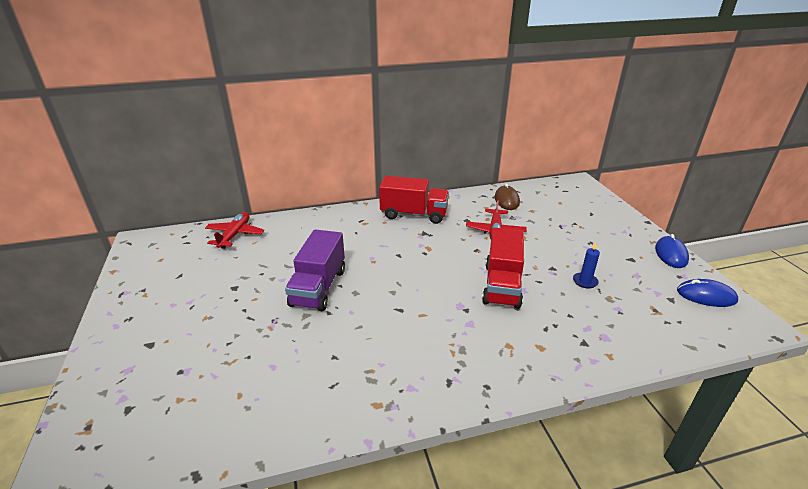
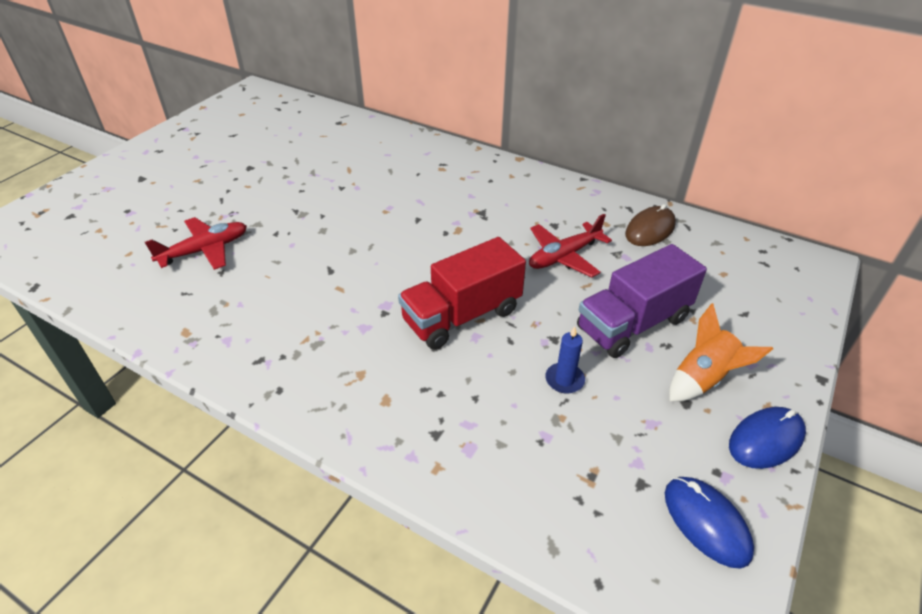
camera: 45 degrees right, 10 degrees up
red plane [205,212,264,249] -> red plane moved to [145,217,247,270]
purple truck [285,229,345,311] -> purple truck moved to [577,244,707,358]
red truck [379,176,449,224] -> none
none -> orange rocket [669,303,773,402]

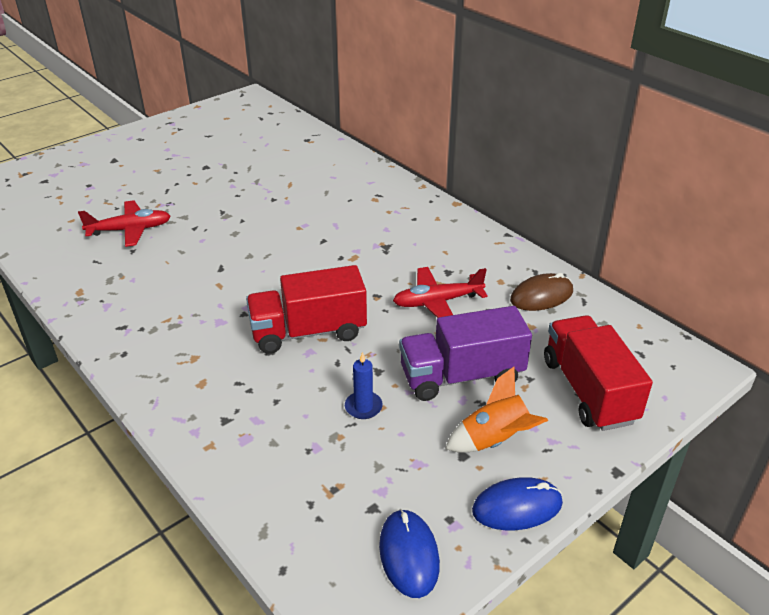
camera: 20 degrees right, 5 degrees down
none -> red truck [544,315,653,431]

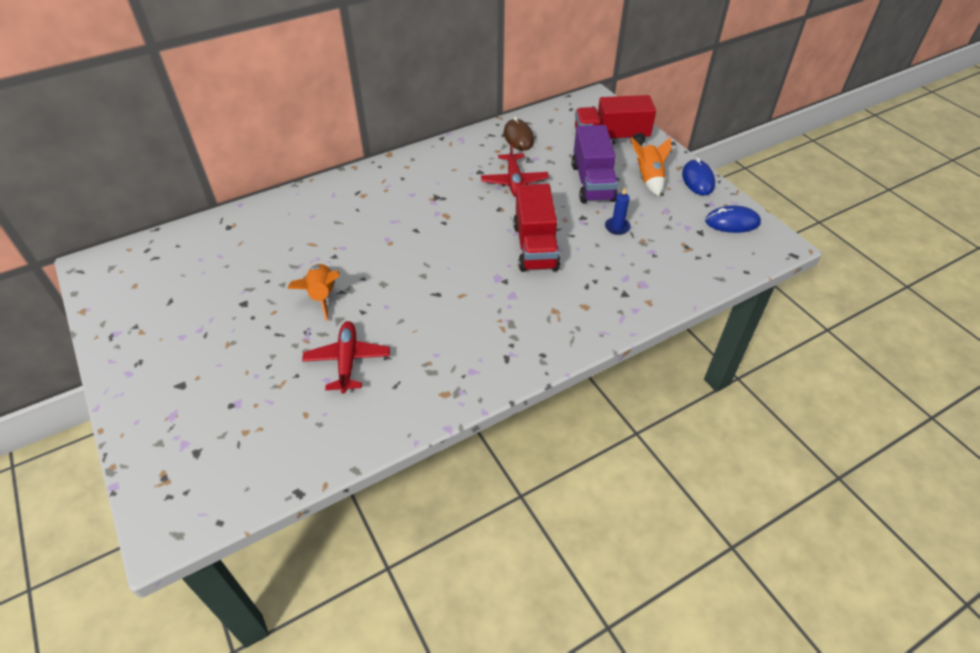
camera: 80 degrees left, 10 degrees up
none -> orange rocket [287,264,340,321]

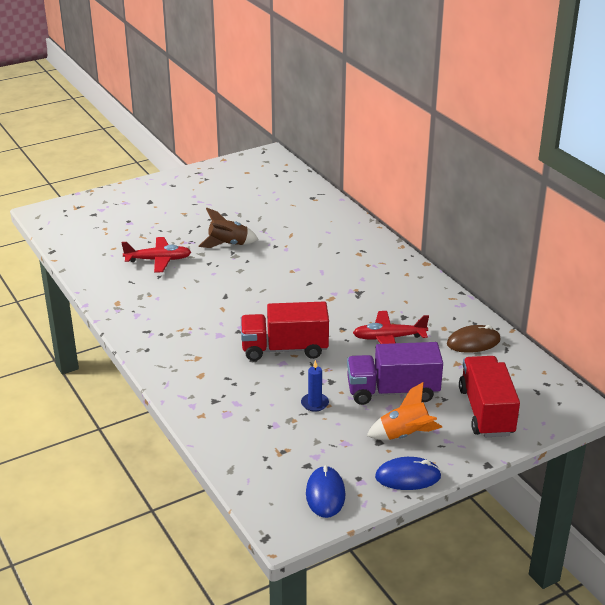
camera: 90 degrees right, 15 degrees down
orange rocket [287,264,340,321] -> brown rocket [198,208,259,248]

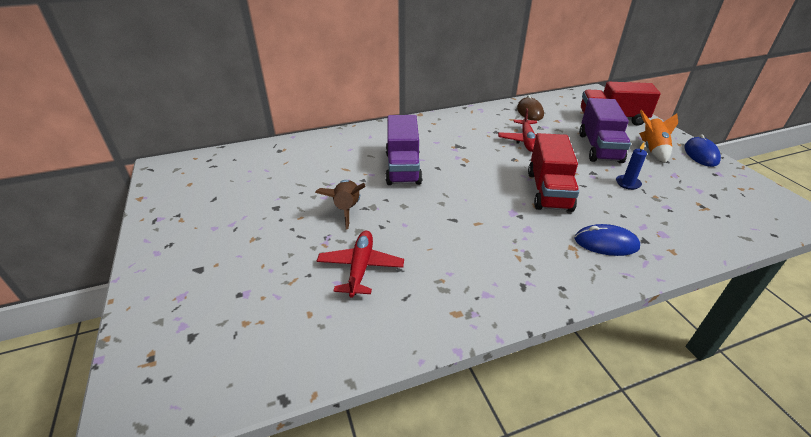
camera: 80 degrees left, 5 degrees up
blue mouse [306,465,345,518] -> blue mouse moved to [574,224,640,256]
none -> purple truck [385,115,422,185]

